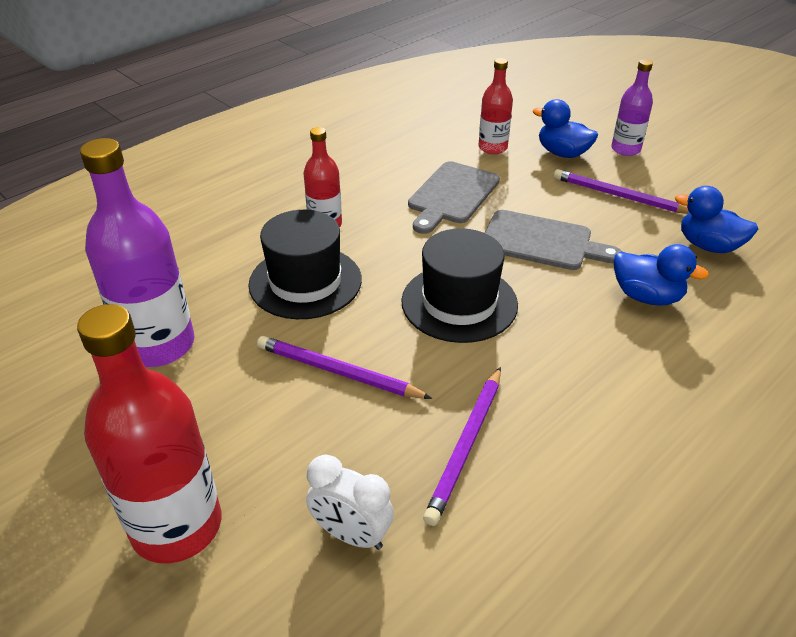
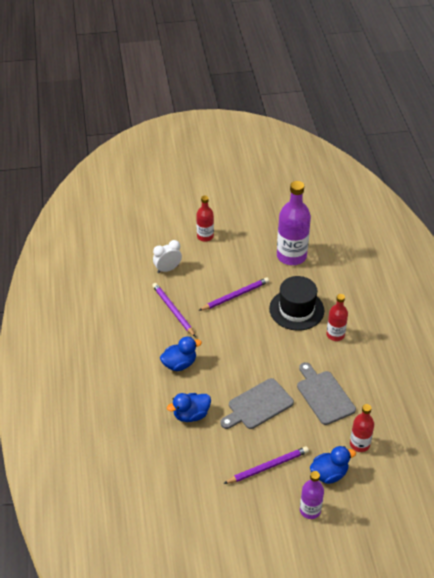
camera: 125 degrees right, 5 degrees up
red bottle [77,304,221,563] -> red bottle [196,195,214,242], size x0.56
black hat [401,228,518,343] -> none
blue duck [675,186,758,253] -> blue duck moved to [160,337,202,371]

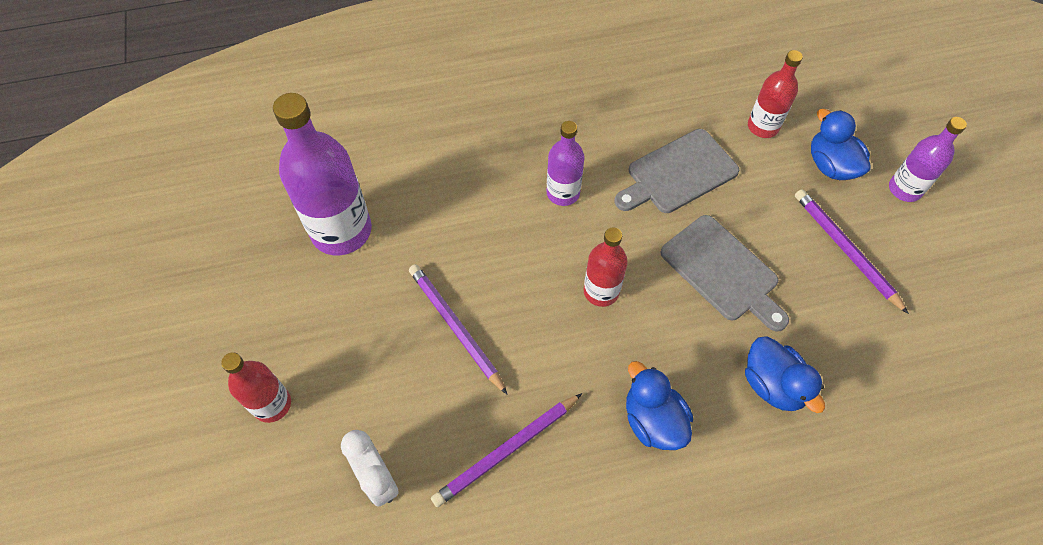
camera: 95 degrees left, 15 degrees up
black hat [269,276,324,331] -> none
red bottle [326,294,348,341] -> red bottle moved to [584,227,628,307]
none -> purple bottle [546,121,585,206]

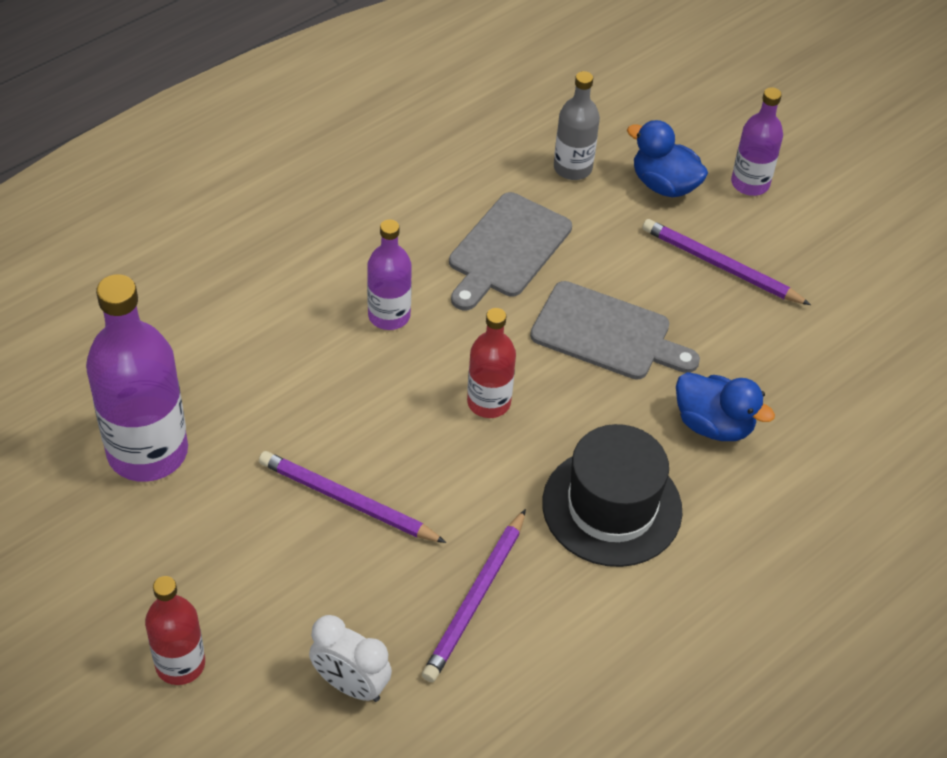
camera: 30 degrees left, 10 degrees down
blue duck [626,361,693,450] -> black hat [542,424,683,567]
red bottle [748,50,803,138] -> grey bottle [554,71,600,180]

